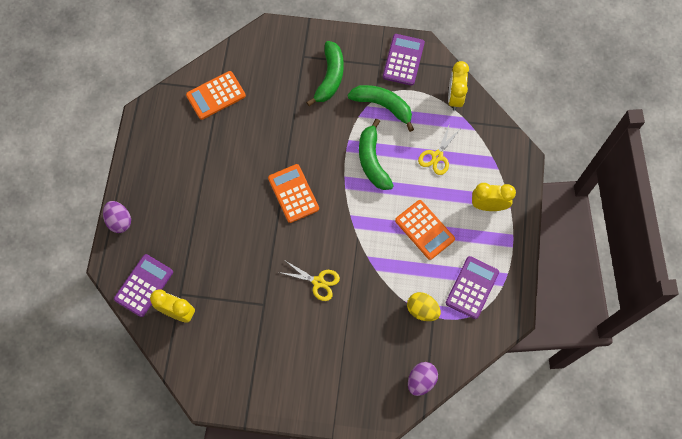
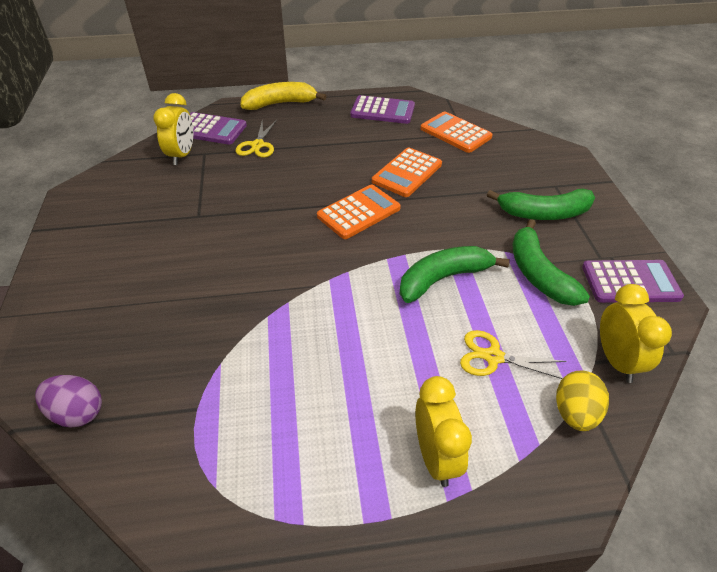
camera: 75 degrees right, 25 degrees down
purple egg [103,201,131,233] -> yellow banana [240,82,326,110]
yellow scissors [278,260,340,301] -> yellow scissors moved to [236,120,277,157]
green banana [348,85,414,132] -> green banana turned 150 degrees clockwise [513,219,590,306]
orange calculator [395,200,455,260] -> orange calculator moved to [372,148,442,197]
yellow egg [407,292,441,321] -> yellow egg moved to [556,371,609,431]
purple calculator [446,256,499,319] -> purple calculator moved to [350,95,415,124]
yellow clock [448,61,469,111] -> yellow clock turned 90 degrees clockwise [600,284,672,383]

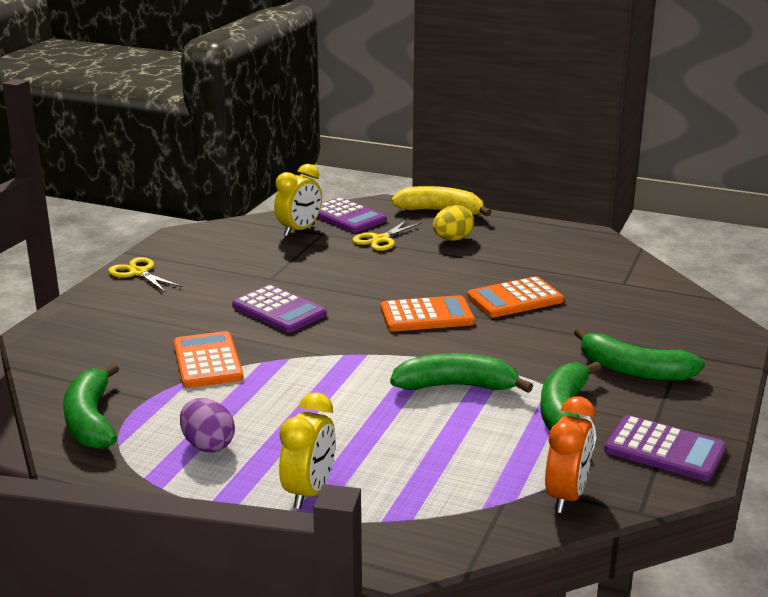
camera: 30 degrees right, 20 degrees down
purple egg [35,375,102,428] -> purple egg moved to [180,398,235,452]
purple calculator [350,95,415,124] -> purple calculator moved to [232,284,327,333]
orange calculator [421,111,493,153] -> orange calculator moved to [173,331,243,388]
yellow scissors [460,330,566,379] -> yellow scissors moved to [108,257,182,292]
yellow egg [556,371,609,431] -> yellow egg moved to [433,205,474,241]
yellow clock [600,284,672,383] -> orange clock [545,396,595,513]
none -> green banana [63,363,119,449]

